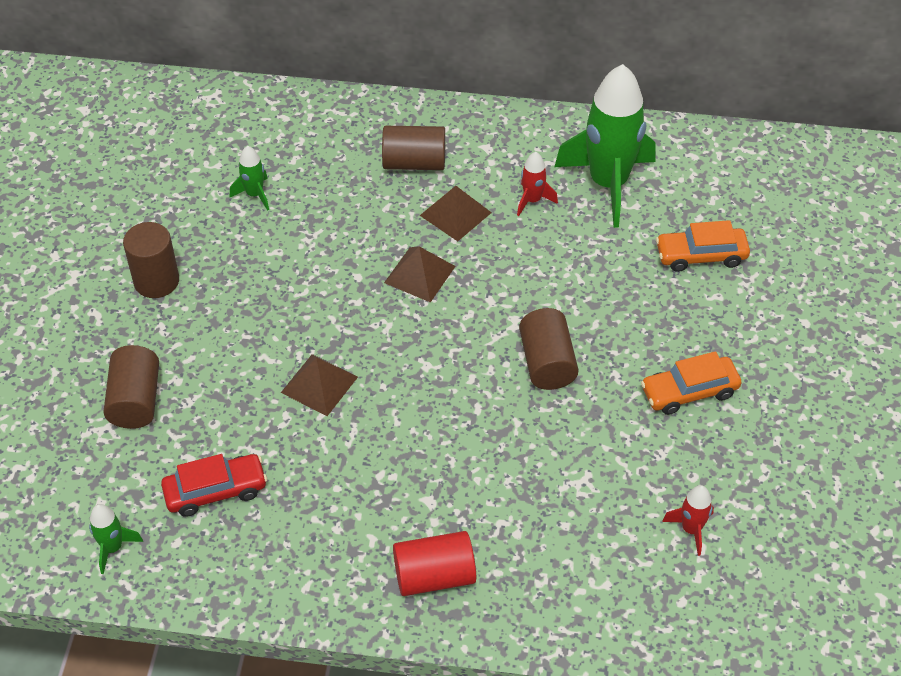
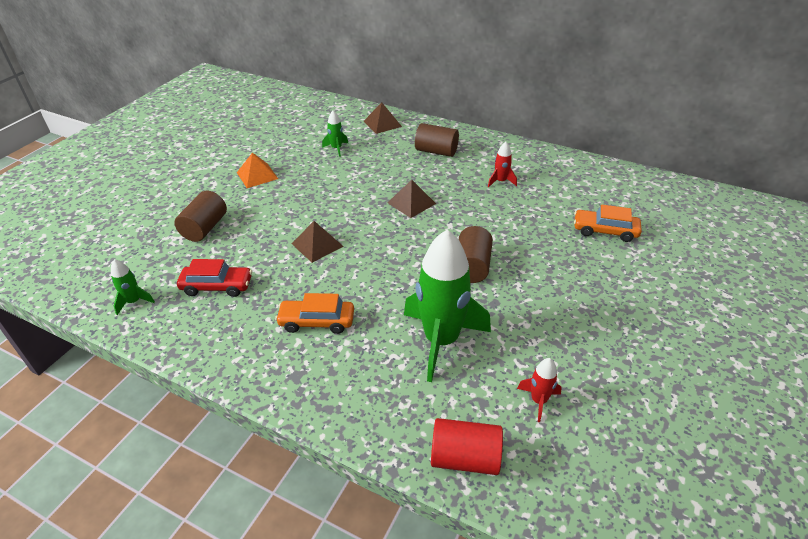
camera: 20 degrees right, 10 degrees down
brown cylinder [123,222,179,298] -> orange pyramid [237,153,278,188]
red cylinder [393,531,476,596] -> red cylinder moved to [431,418,503,475]
brown pyramid [420,186,492,241] -> brown pyramid moved to [364,102,402,134]
green rocket [554,64,655,228] -> green rocket moved to [404,229,491,382]
orange car [641,351,742,415] -> orange car moved to [275,293,354,334]

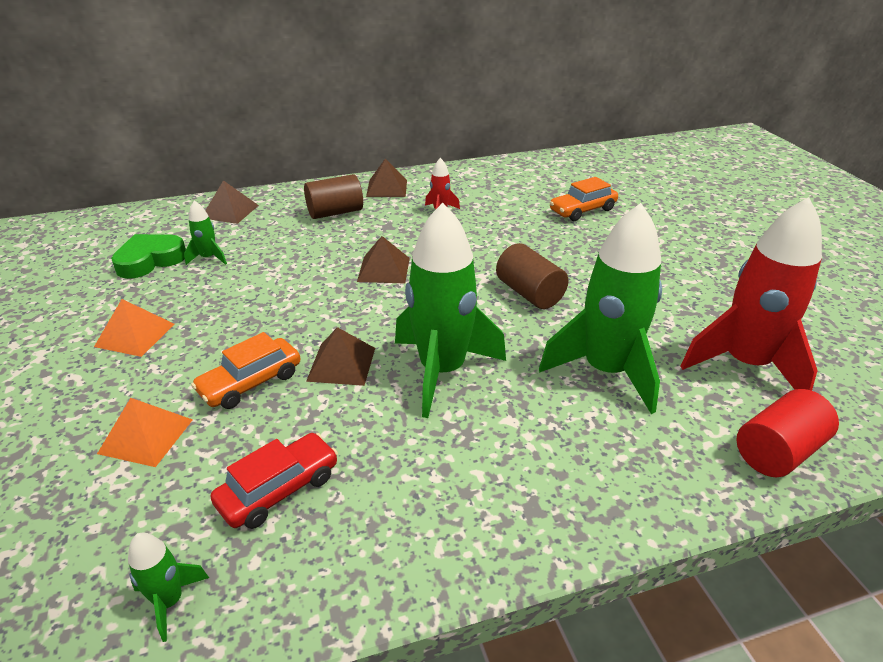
camera: 45 degrees left, 5 degrees down
brown cylinder [174,191,227,242] -> orange pyramid [97,398,193,467]
orange car [275,293,354,334] -> orange car moved to [191,332,300,409]
red rocket [517,358,562,422] -> red rocket [680,197,822,391], size x2.31
none -> green heart [111,234,186,279]
none -> brown pyramid [366,158,407,197]
none -> green rocket [395,203,506,418]

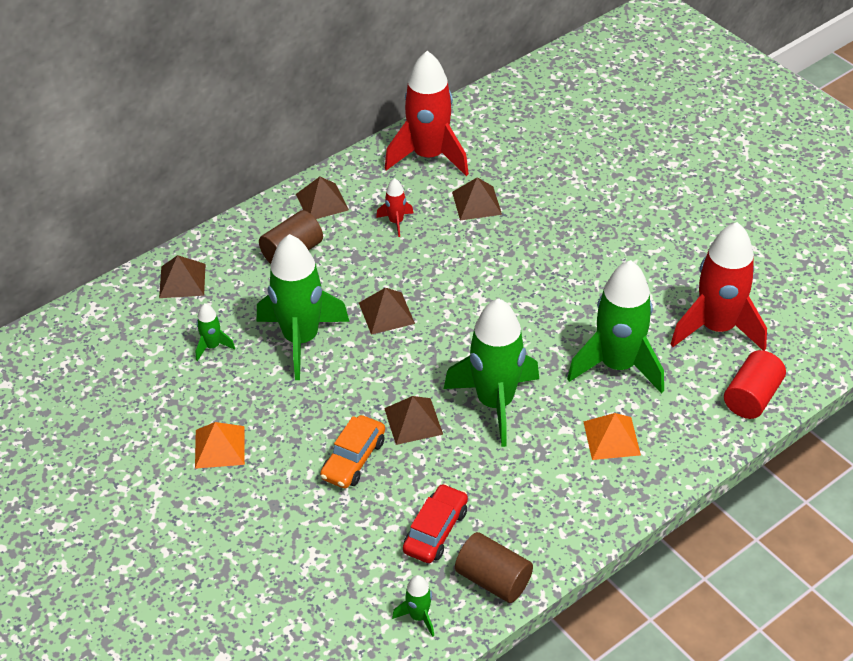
camera: 20 degrees left, 10 degrees up
orange pyramid [97,398,193,467] -> orange pyramid moved to [583,413,641,460]
green heart [111,234,186,279] -> none
brown cylinder [496,243,568,309] -> brown cylinder moved to [455,532,533,603]
orange car [550,177,618,221] -> none
none -> green rocket [257,234,349,380]
none -> red rocket [385,51,469,176]
none -> brown pyramid [452,177,502,220]

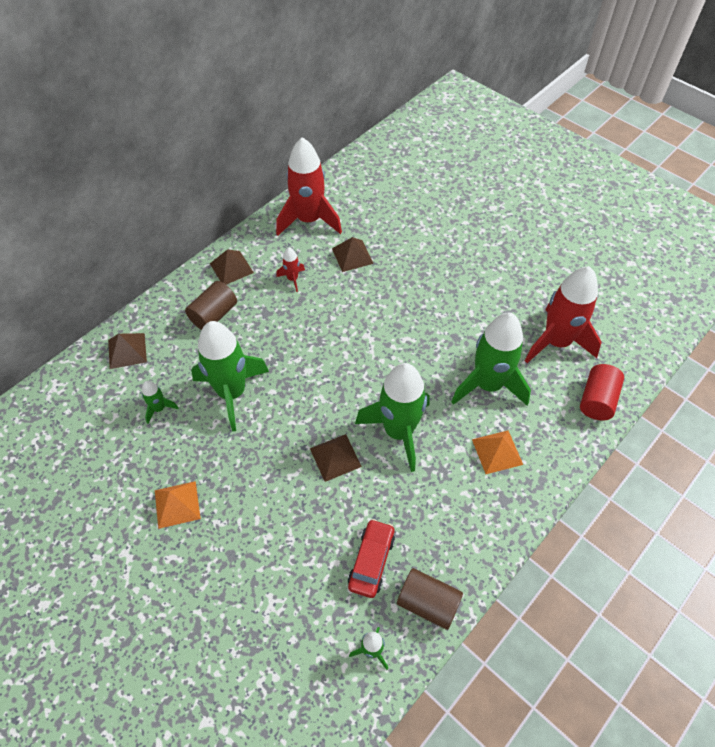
camera: 10 degrees left, 10 degrees up
orange car [320,415,385,488] -> none
brown pyramid [359,288,415,335] -> none

